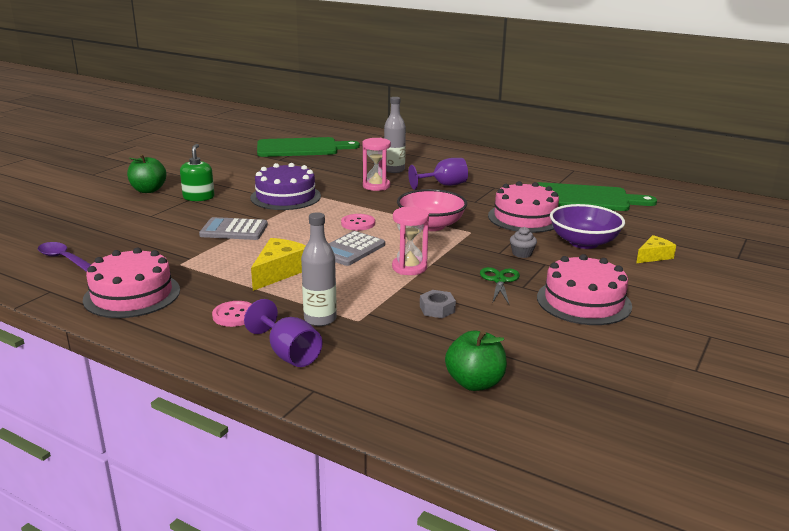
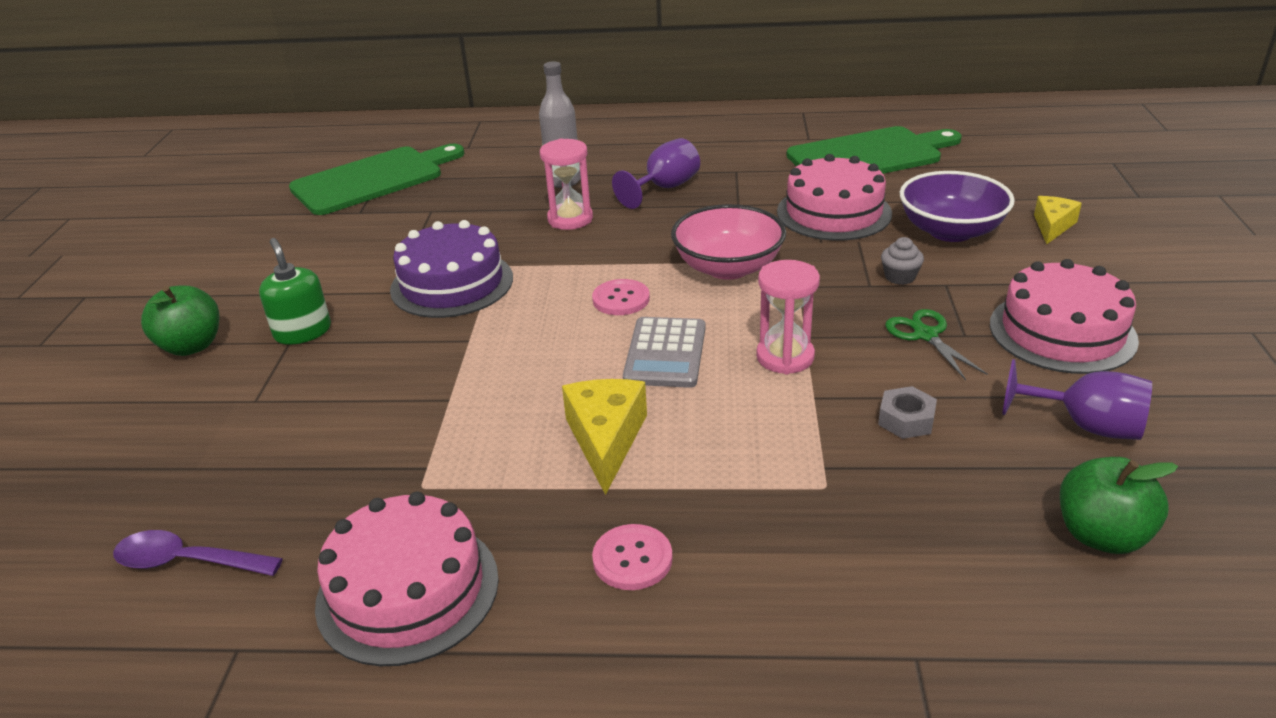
camera: 25 degrees left, 10 degrees up
grey calculator [199,217,268,240] -> none
purple goblet [244,299,323,367] -> purple goblet moved to [1002,359,1152,440]
grey bottle [301,212,337,326] -> none

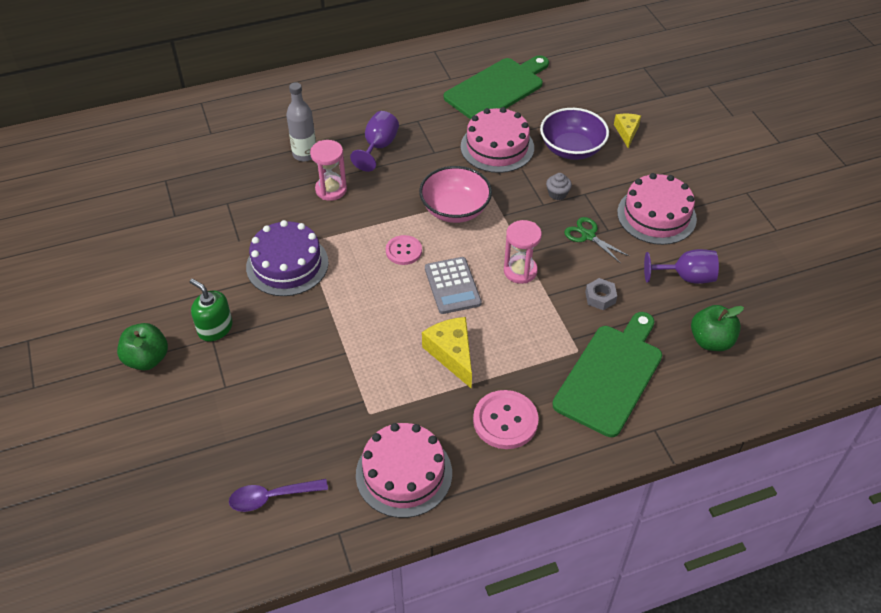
camera: 25 degrees left, 15 degrees up
green cutting board [289,144,464,215] -> green cutting board moved to [552,312,662,437]
pink button [592,524,673,590] -> pink button [473,390,539,449], size x1.55

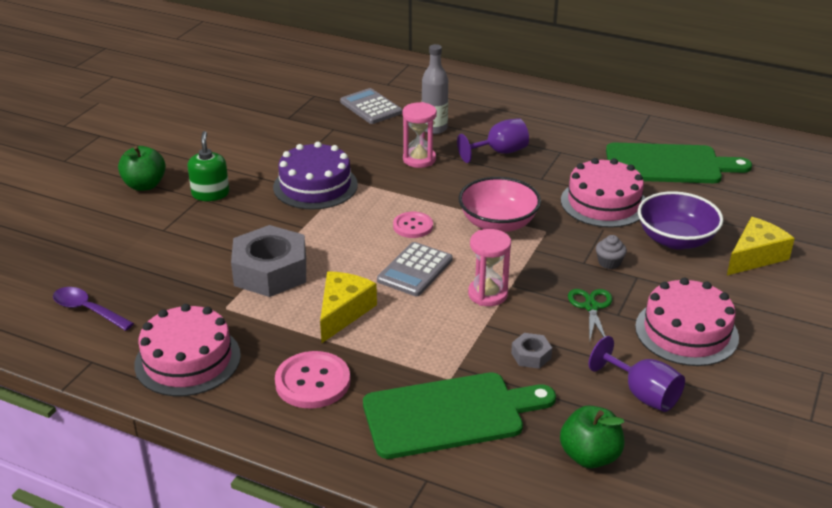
camera: 45 degrees right, 15 degrees down
yellow cheese [614,113,641,148] -> yellow cheese [727,217,795,275], size x1.55
none -> grey nut [231,225,306,297]
none -> grey calculator [340,88,402,124]

